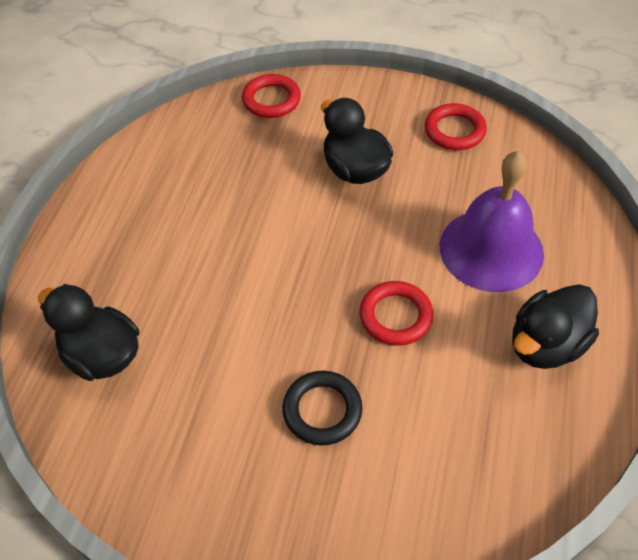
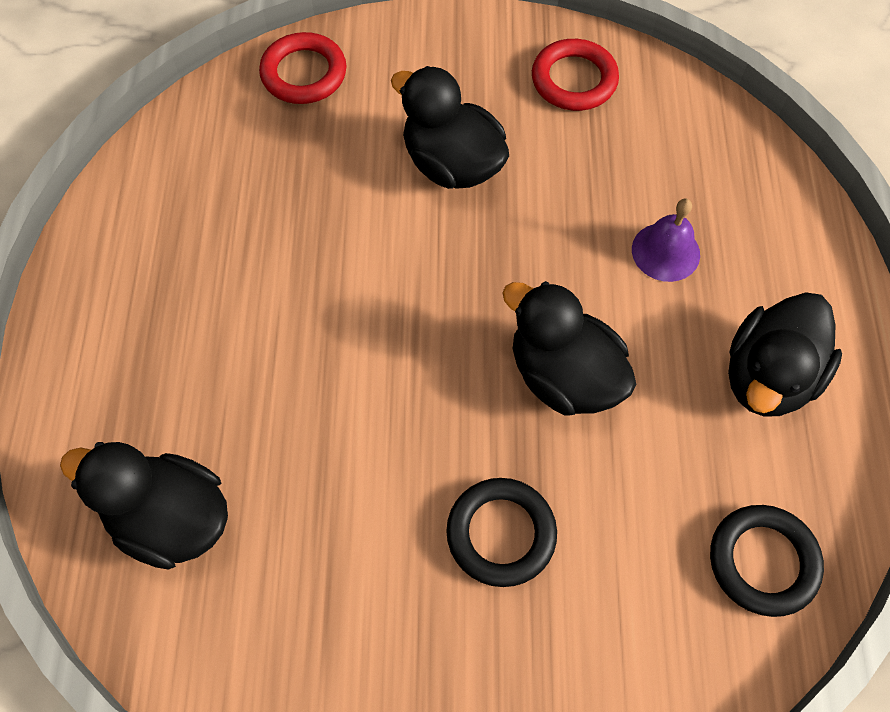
camera: 15 degrees left, 10 degrees up
red ring [359,281,434,346] -> black duck [502,281,636,416]
purple bell [440,151,544,292] -> purple bell [632,198,700,282], size x0.48
none -> black ring [710,505,824,617]

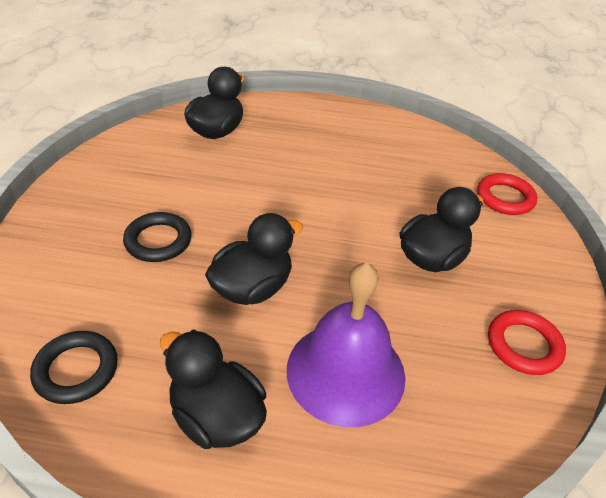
camera: 95 degrees right, 20 degrees down
purple bell [632,198,700,282] -> purple bell [287,262,405,427], size x2.08

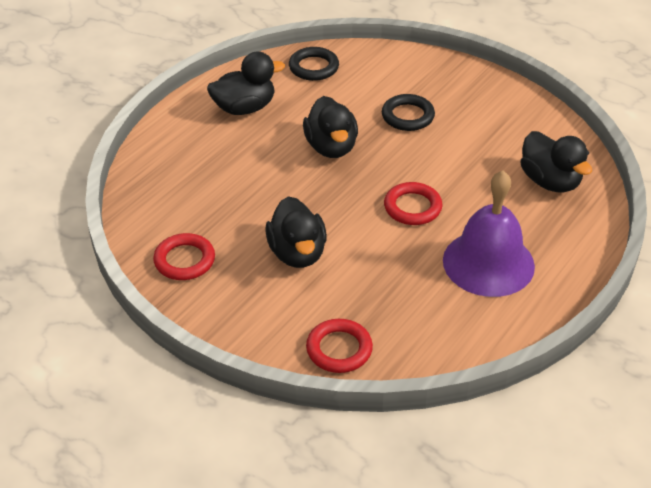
camera: 120 degrees right, 0 degrees up
purple bell [287,262,405,427] -> purple bell moved to [443,170,535,297]
none -> red ring [384,182,442,225]

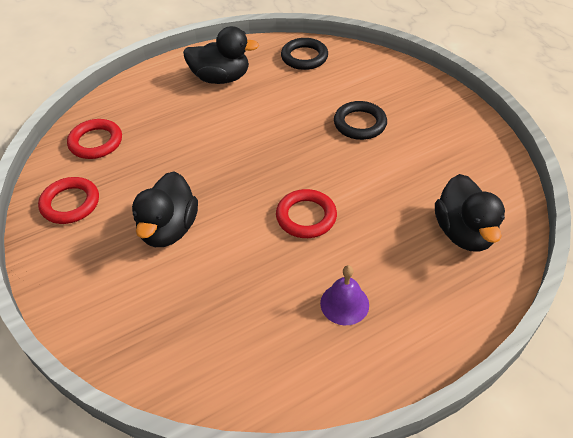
camera: 25 degrees right, 5 degrees up
black duck [303,96,358,158] -> none
red ring [306,319,373,373] -> red ring moved to [67,119,122,159]
purple bell [443,170,535,297] -> purple bell [320,265,369,325], size x0.48

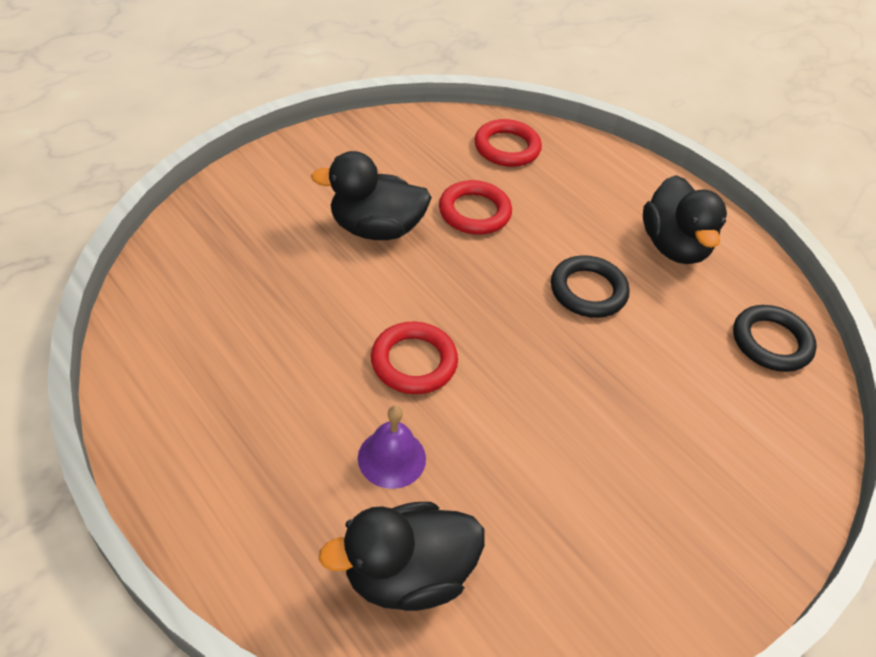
camera: 75 degrees right, 0 degrees up
red ring [38,177,99,224] -> red ring moved to [439,180,512,235]
purple bell [320,265,369,325] -> purple bell moved to [358,406,426,489]
black ring [334,101,387,140] -> black ring moved to [551,255,630,318]

